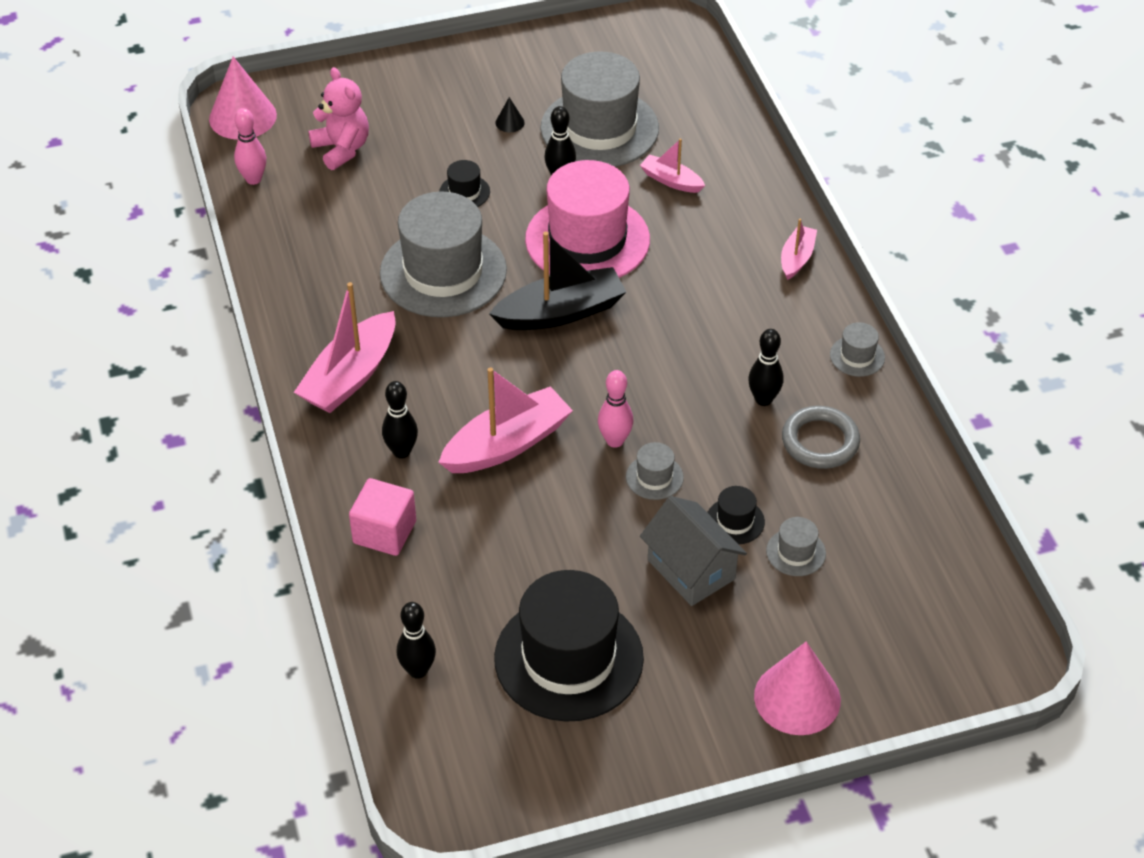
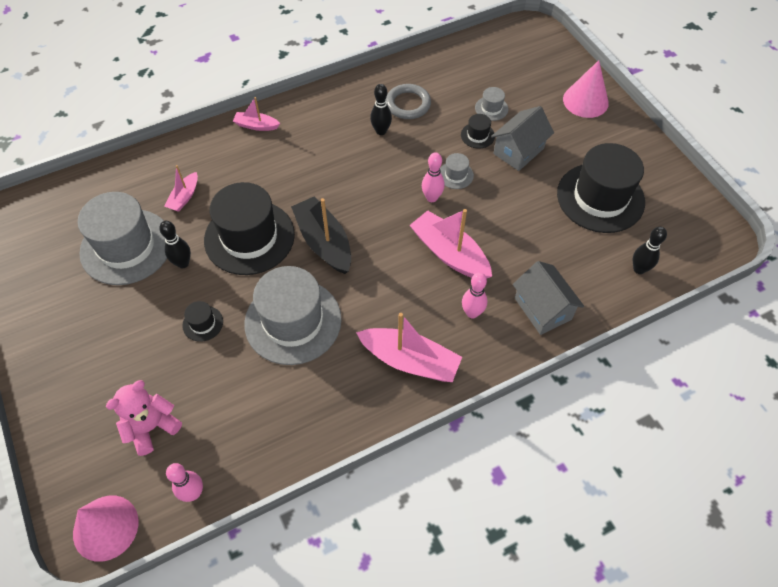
camera: 100 degrees left, 10 degrees up
pink cube [349,478,416,556] -> grey house [513,261,584,335]
black bowling pin [382,381,418,459] -> pink bowling pin [462,272,487,319]
black cone [495,97,525,132] -> none
pink hat [525,160,650,278] -> black hat [204,182,295,275]
grey hat [830,322,885,377] -> none

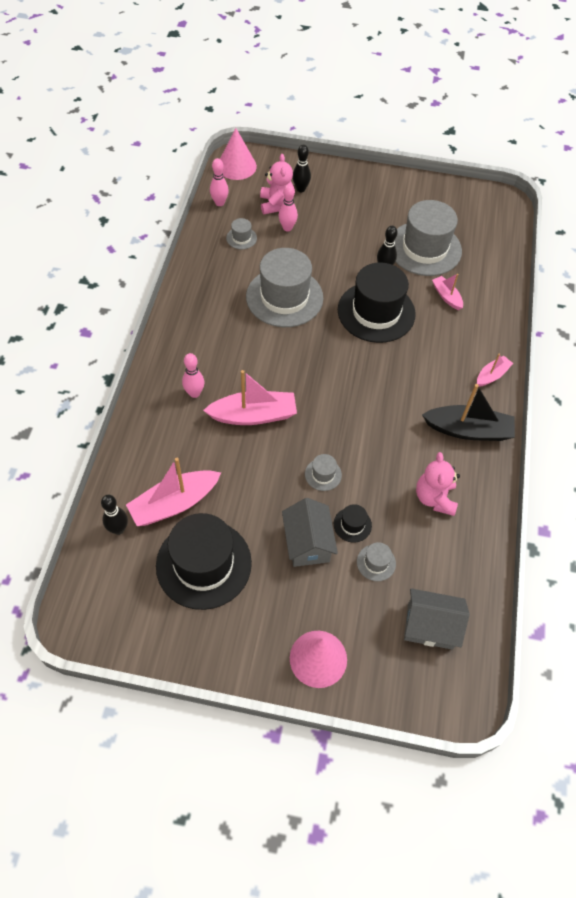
camera: 125 degrees right, 0 degrees up
black hat [182,301,223,342] -> none
black boat [291,196,351,274] -> black boat moved to [422,384,515,441]
pink boat [356,313,462,382] -> pink boat moved to [126,458,221,526]
black bowling pin [370,84,392,135] -> black bowling pin moved to [293,144,311,192]
grey ring [386,84,431,119] -> pink teddy bear [416,452,460,516]
pink bowling pin [422,152,445,202] -> pink bowling pin moved to [279,184,298,232]
grey house [513,261,584,335] -> grey house moved to [404,588,470,650]
none -> grey hat [226,218,257,249]

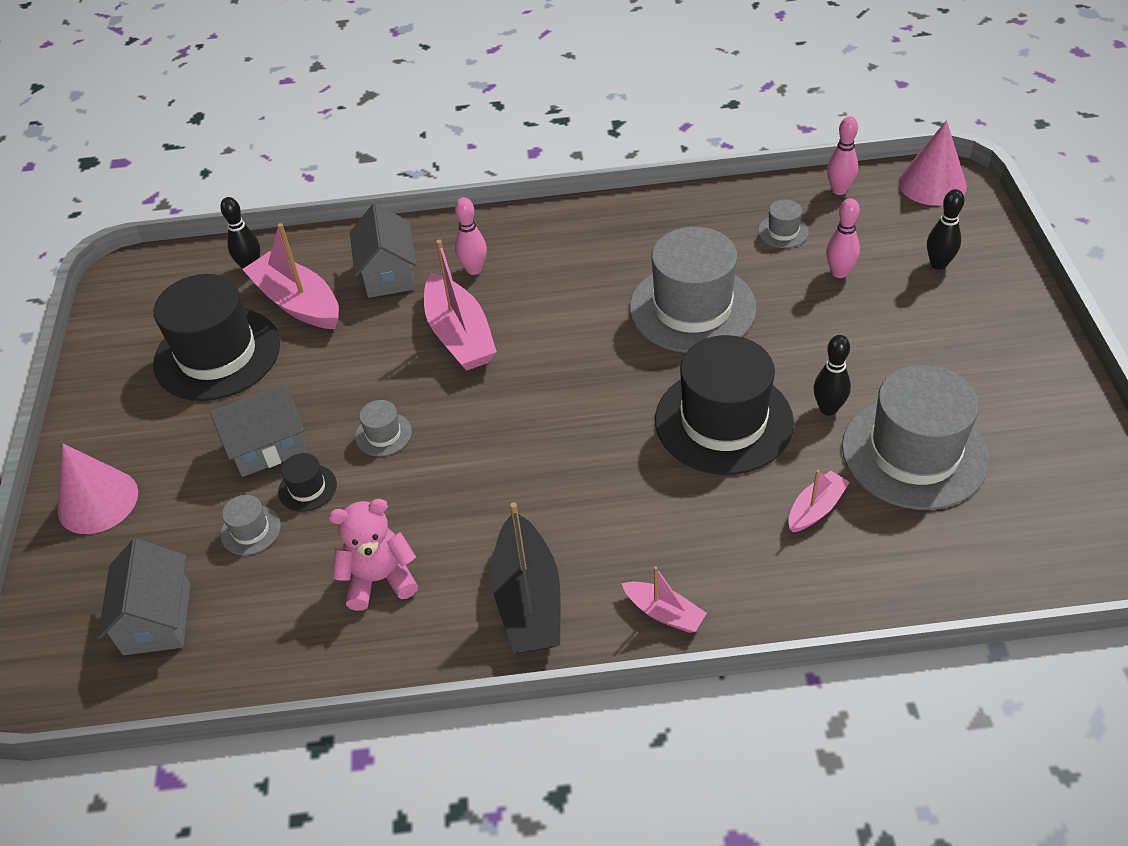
camera: 80 degrees right, 10 degrees down
pink teddy bear [260,154,294,214] -> none
none -> grey house [350,203,417,298]

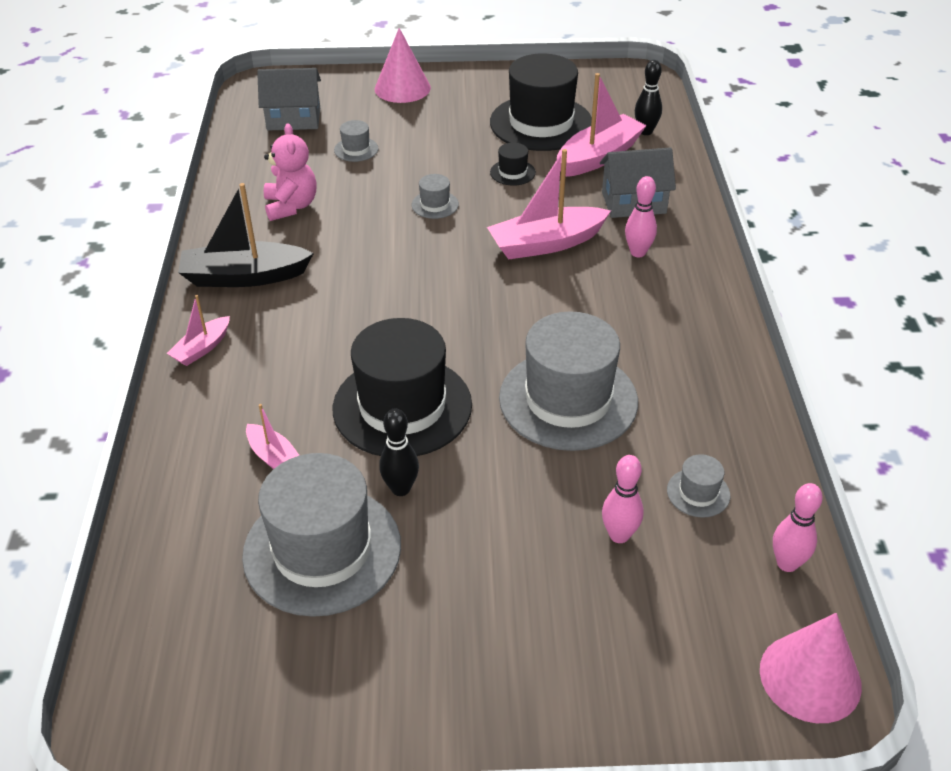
camera: 90 degrees right, 5 degrees down
grey house [210,384,307,477] -> none
black hat [278,453,337,512] -> black hat moved to [490,142,536,186]
black bowling pin [927,189,964,270] -> none

